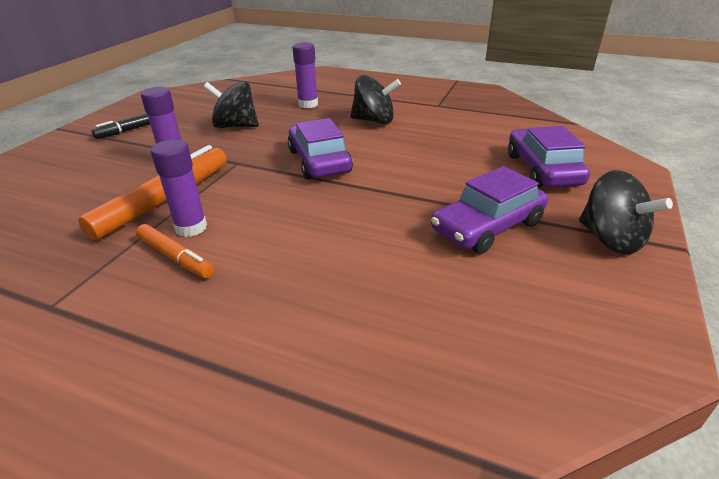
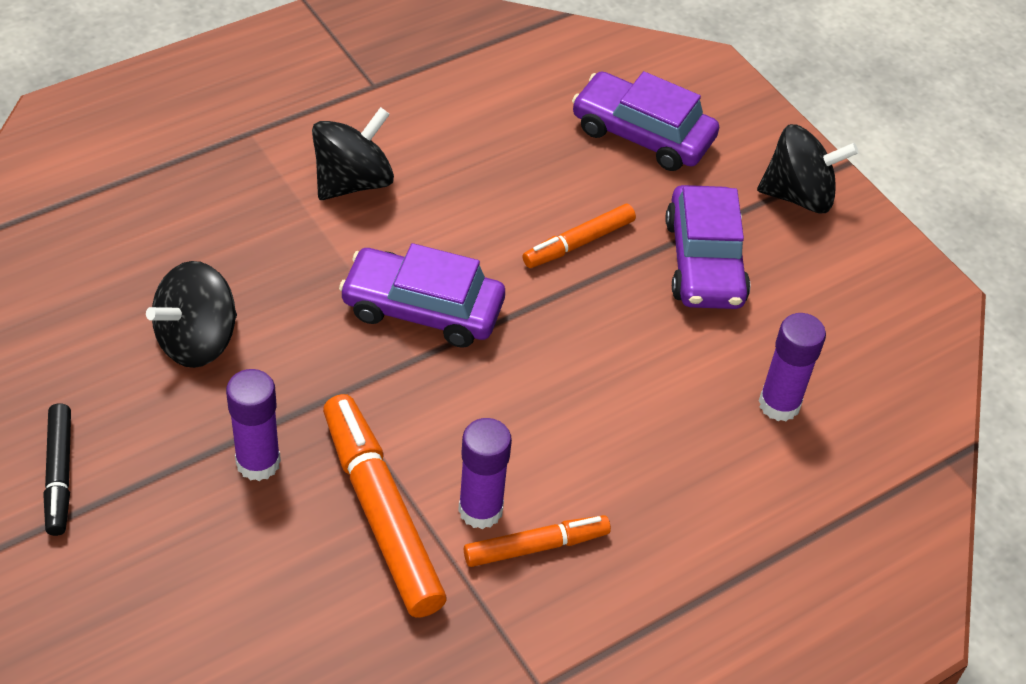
camera: 60 degrees left, 15 degrees up
purple glue stick [292,42,318,108] -> purple glue stick moved to [759,313,826,421]
none -> orange marker [523,204,636,268]

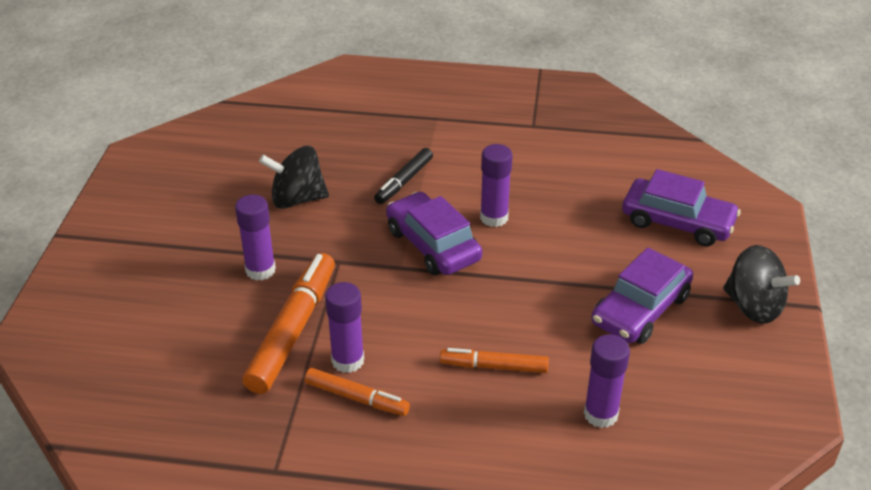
camera: 45 degrees right, 10 degrees down
black marker [43,403,71,536] -> black marker moved to [374,148,433,204]
black spinning top [312,107,394,200] -> none
orange marker [523,204,636,268] -> orange marker moved to [440,348,549,373]
purple car [572,71,719,171] -> purple car turned 135 degrees clockwise [622,169,741,247]
none -> purple glue stick [480,144,513,227]

